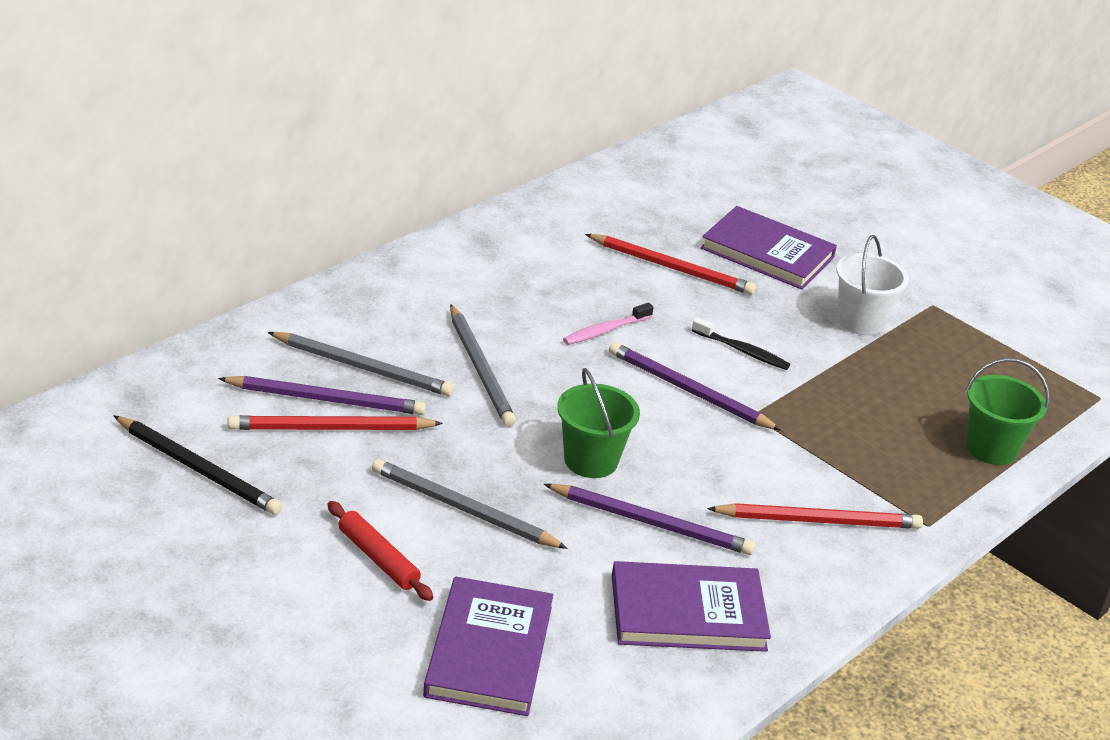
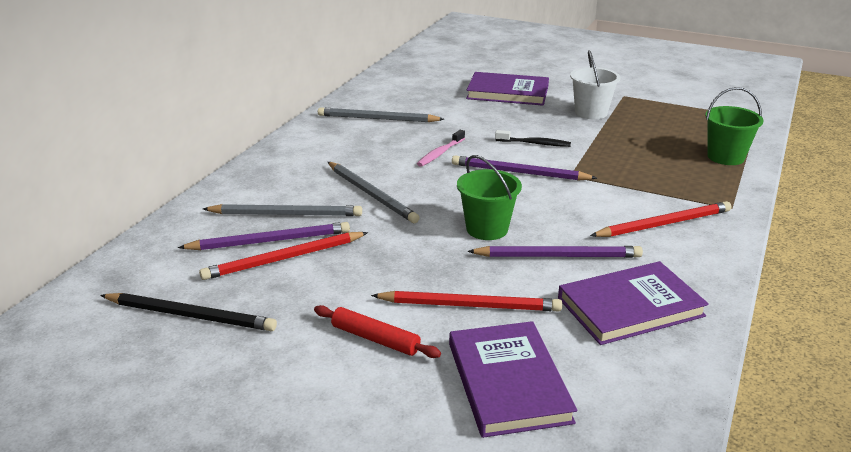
camera: 15 degrees left, 5 degrees down
grey pencil [372,459,568,549] -> grey pencil moved to [318,107,444,122]
red pencil [585,234,756,295] -> red pencil moved to [371,291,562,312]

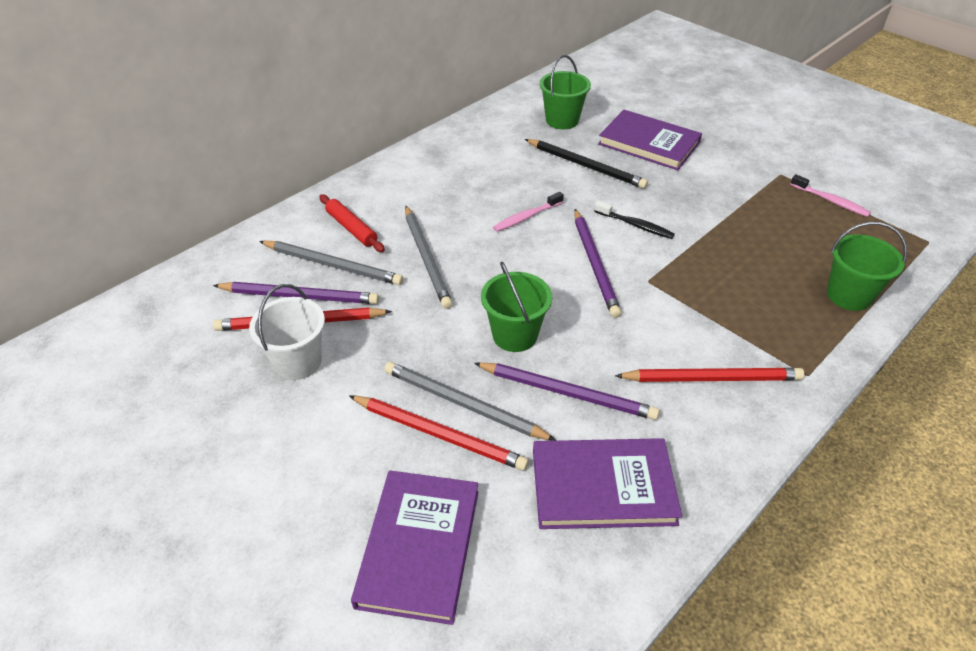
camera: 20 degrees right, 15 degrees up
black pencil [100,293,277,331] -> black pencil moved to [525,139,648,189]
red rolling pin [314,305,441,358] -> red rolling pin moved to [319,194,385,252]
grey pencil [318,107,444,122] -> grey pencil moved to [384,362,556,441]
purple pencil [452,156,597,181] -> purple pencil turned 135 degrees counterclockwise [574,209,621,318]
white bucket [570,50,620,119] -> white bucket moved to [249,284,325,380]
none -> green bucket [540,55,591,129]
none -> pink toothbrush [790,174,871,217]

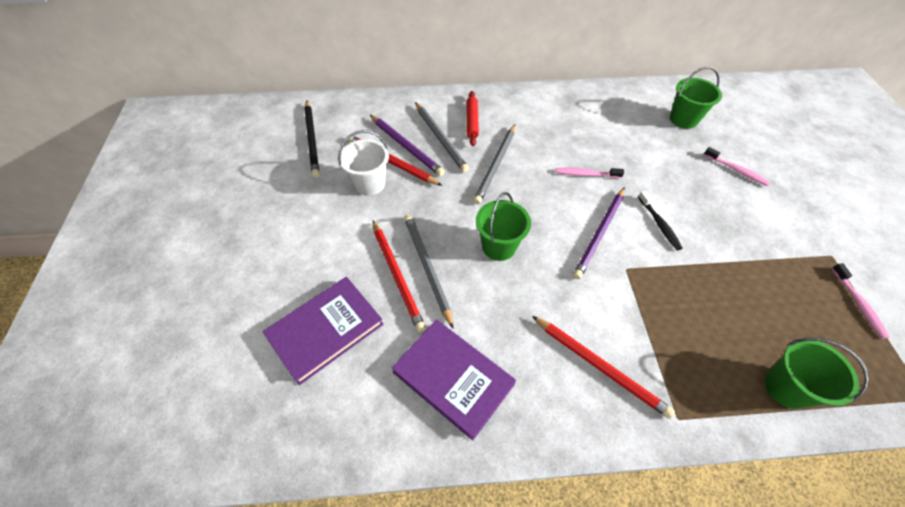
camera: 40 degrees right, 10 degrees up
purple pencil [474,362,659,420] -> none
black pencil [525,139,648,189] -> black pencil moved to [304,101,320,178]
purple book [598,110,702,170] -> pink toothbrush [704,147,770,186]

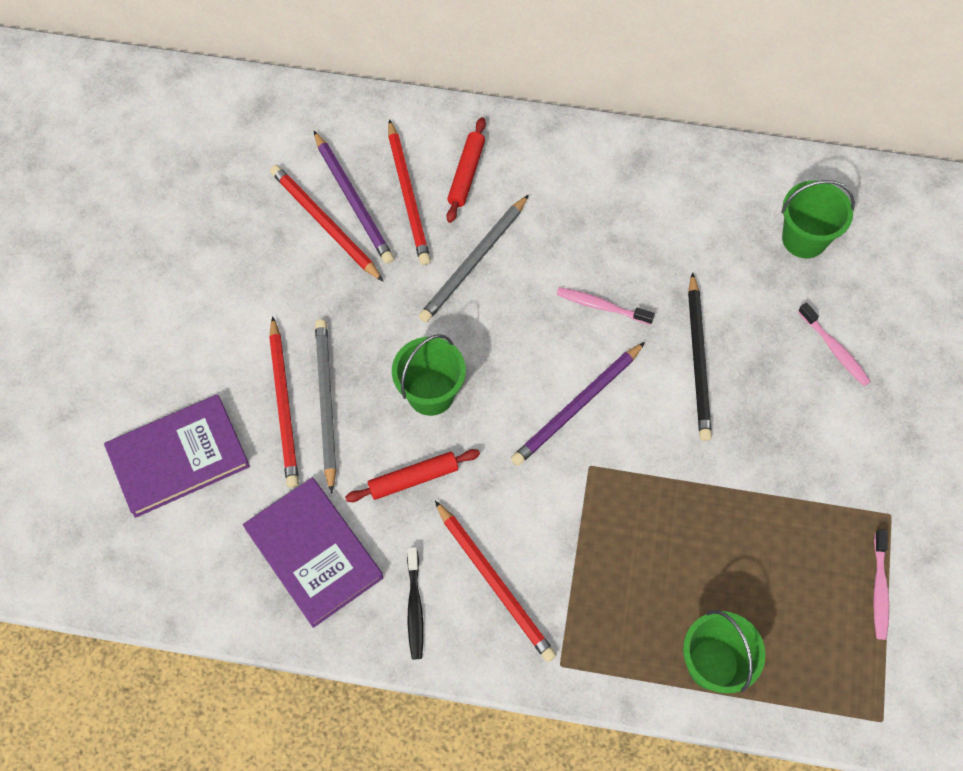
camera: 15 degrees right, 10 degrees up
black pencil [304,101,320,178] -> black pencil moved to [688,272,712,441]
white bucket [338,130,389,196] -> none
grey pencil [415,102,469,173] -> red pencil [388,119,431,265]
black toothbrush [638,191,683,251] -> black toothbrush moved to [407,547,424,659]
none -> red rolling pin [345,449,480,502]

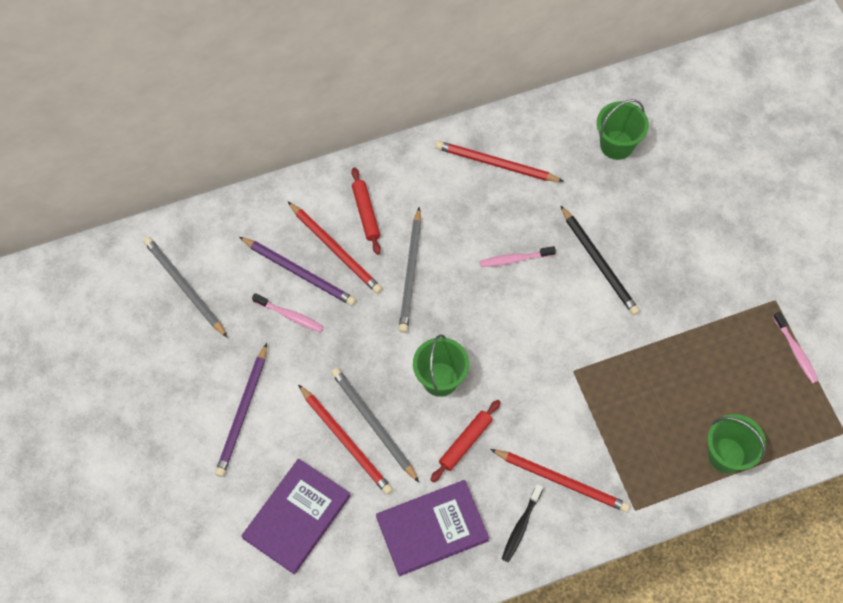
camera: 30 degrees left, 0 degrees up
purple book [243,478,383,628] -> purple book turned 45 degrees counterclockwise [376,480,489,576]
red pencil [270,165,384,282] -> red pencil moved to [435,141,564,182]
black toothbrush [407,547,424,659] -> black toothbrush turned 60 degrees clockwise [502,484,543,562]
purple pencil [511,342,645,466] -> purple pencil moved to [215,343,267,477]
pink toothbrush [798,303,871,386] -> pink toothbrush moved to [252,293,324,332]
none -> grey pencil [144,237,228,338]

